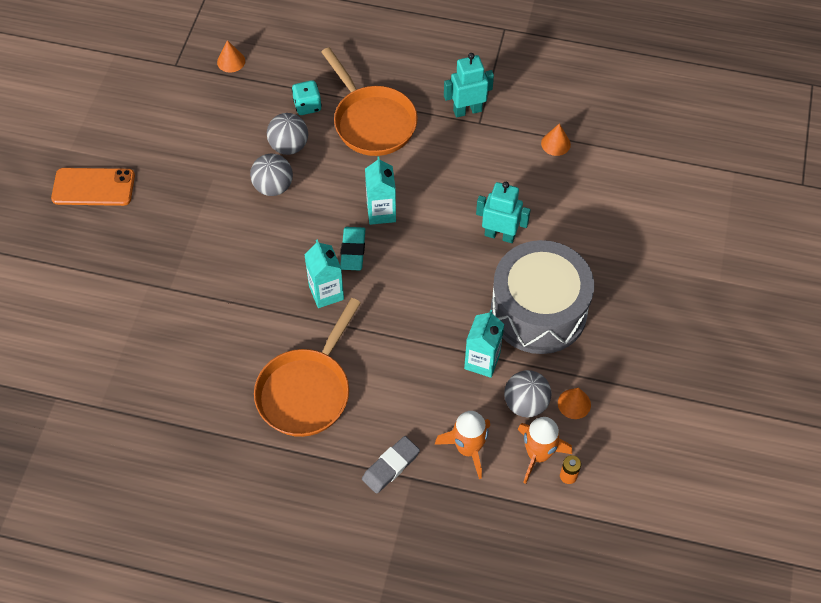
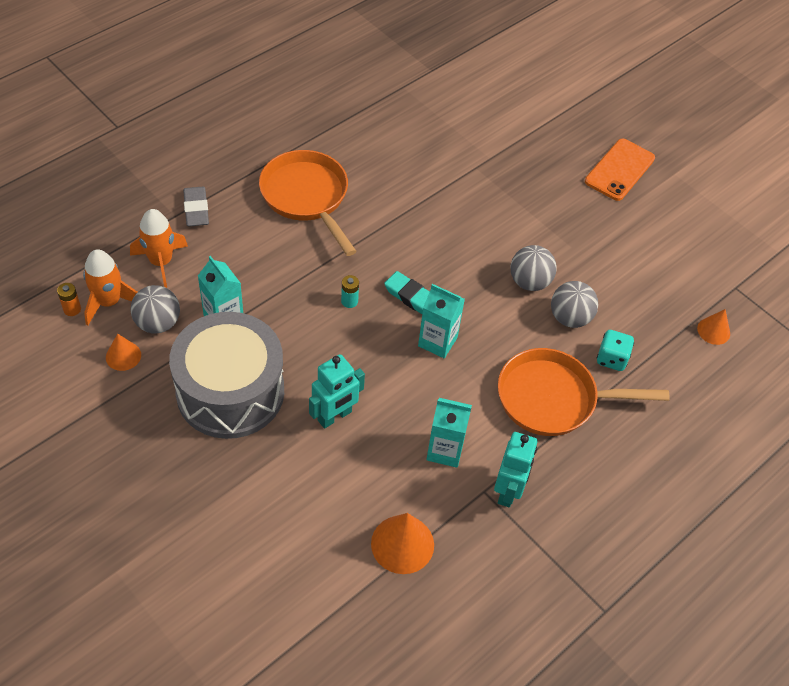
camera: 120 degrees right, 5 degrees down
turquoise carton [304,239,344,308] -> turquoise carton moved to [426,398,472,468]
orange cone [541,123,571,156] -> orange cone [371,513,434,574], size x1.65
none -> turquoise battery [341,275,359,308]

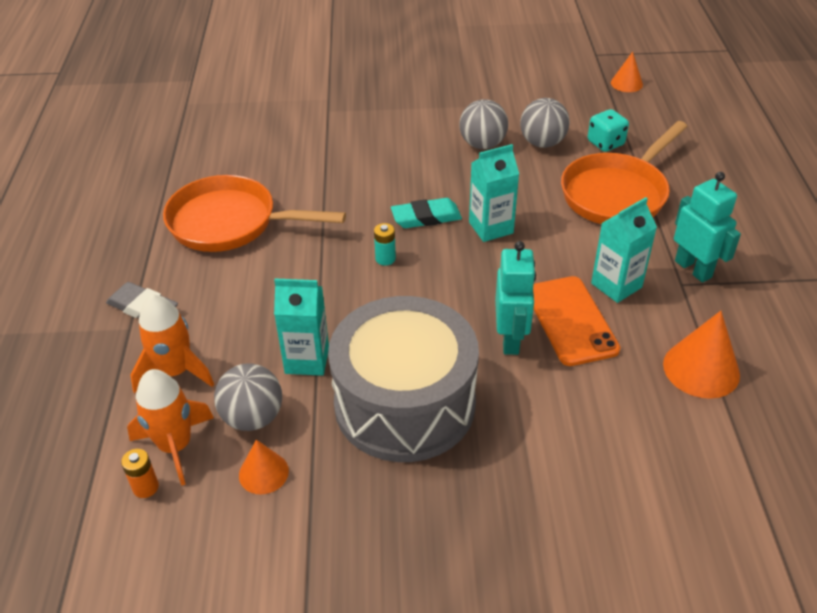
camera: 45 degrees left, 10 degrees down
orange phone [585,139,655,201] -> orange phone moved to [533,276,620,366]

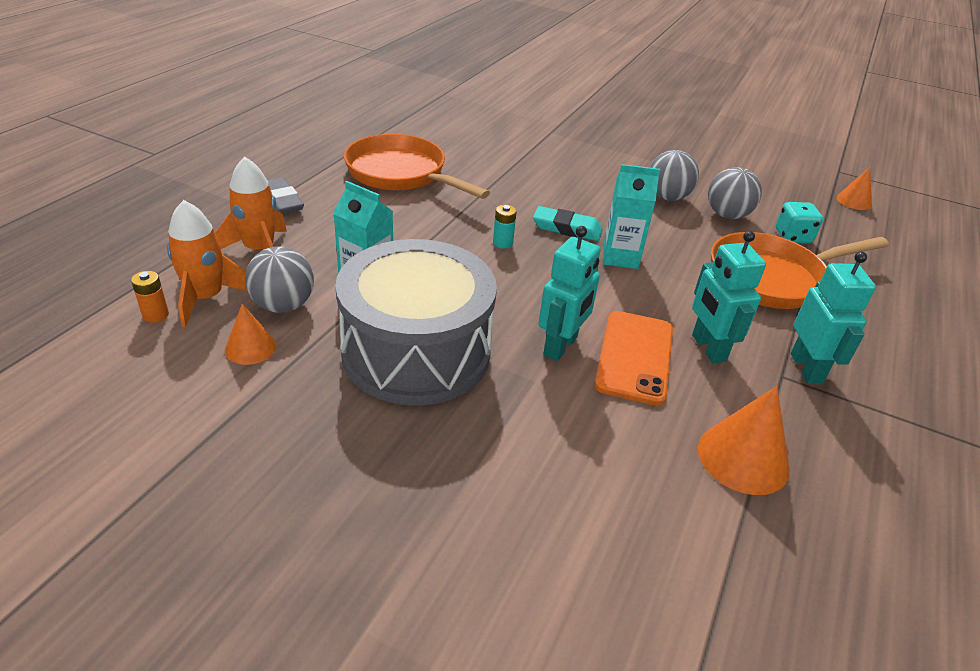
camera: 25 degrees right, 5 degrees down
turquoise carton [591,197,657,303] -> turquoise robot [692,231,766,363]

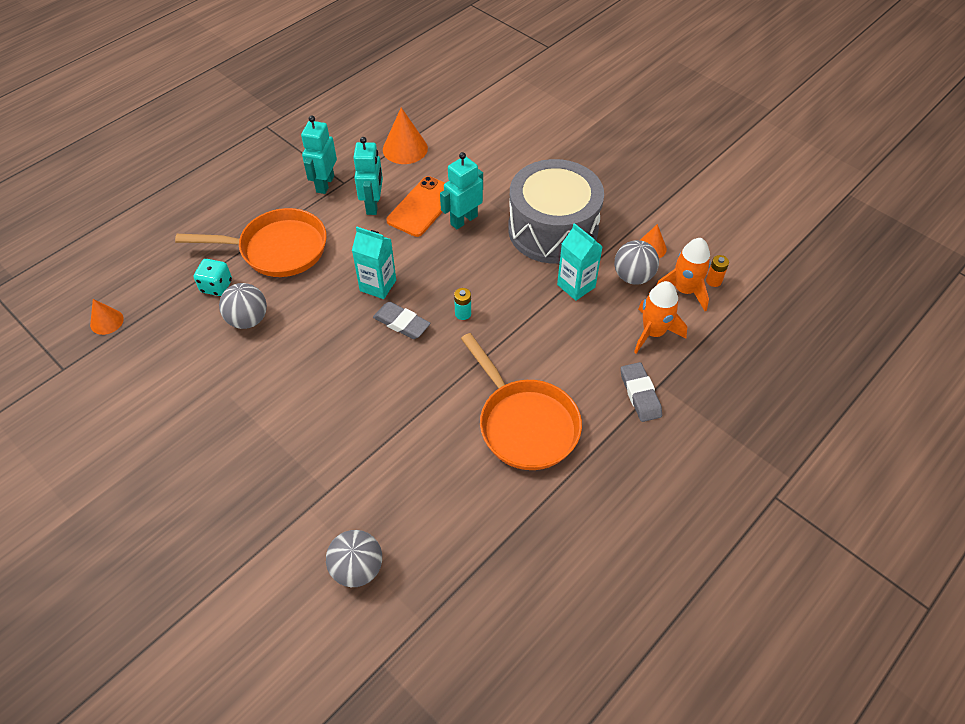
camera: 160 degrees left, 15 degrees up
turquoise eraser [533,206,603,241] -> grey eraser [373,302,431,339]
grey ball [650,150,699,201] -> grey ball moved to [326,530,382,587]

